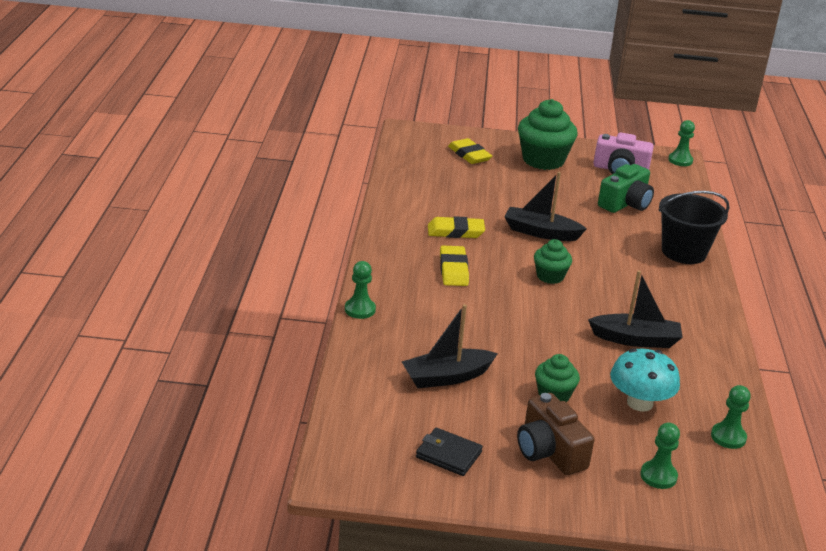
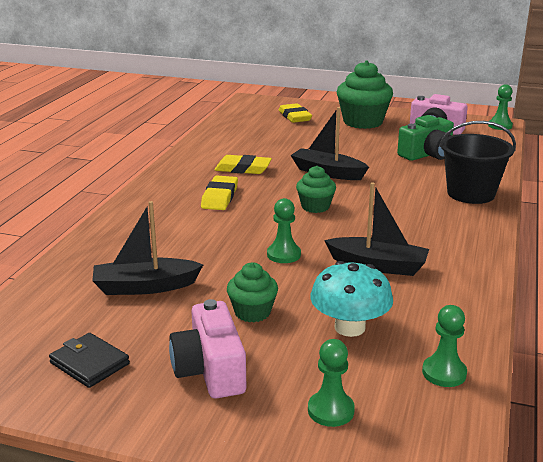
camera: 15 degrees right, 5 degrees down
green pawn [345,261,376,319] -> green pawn moved to [267,198,301,263]
brown camera [517,393,594,475] -> pink camera [169,299,246,398]

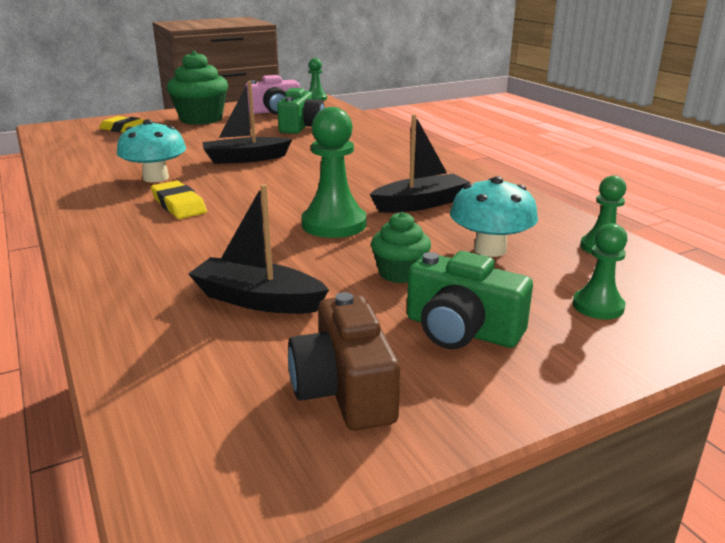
camera: 45 degrees left, 0 degrees up
black wallet [49,333,130,388] -> brown camera [288,292,400,431]
black boat [92,201,203,295] -> black boat turned 75 degrees clockwise [188,184,329,314]
pink camera [169,299,246,398] -> green camera [407,251,533,349]
yellow eraser [215,155,272,174] -> turquoise mushroom [117,119,186,182]
green pawn [267,198,301,263] -> green pawn [301,107,366,238], size x1.69
green cupcake [296,166,336,213] -> none
black bucket [439,121,516,204] -> none

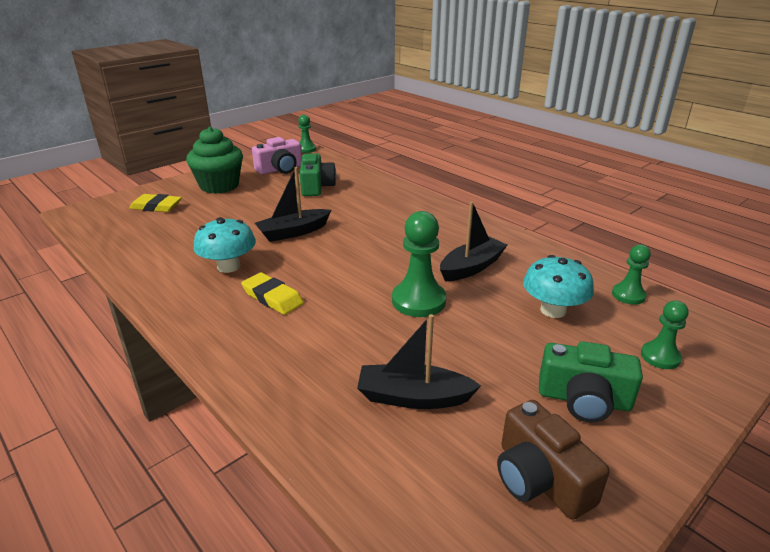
camera: 15 degrees left, 5 degrees up
green cupcake [371,212,431,283] -> none

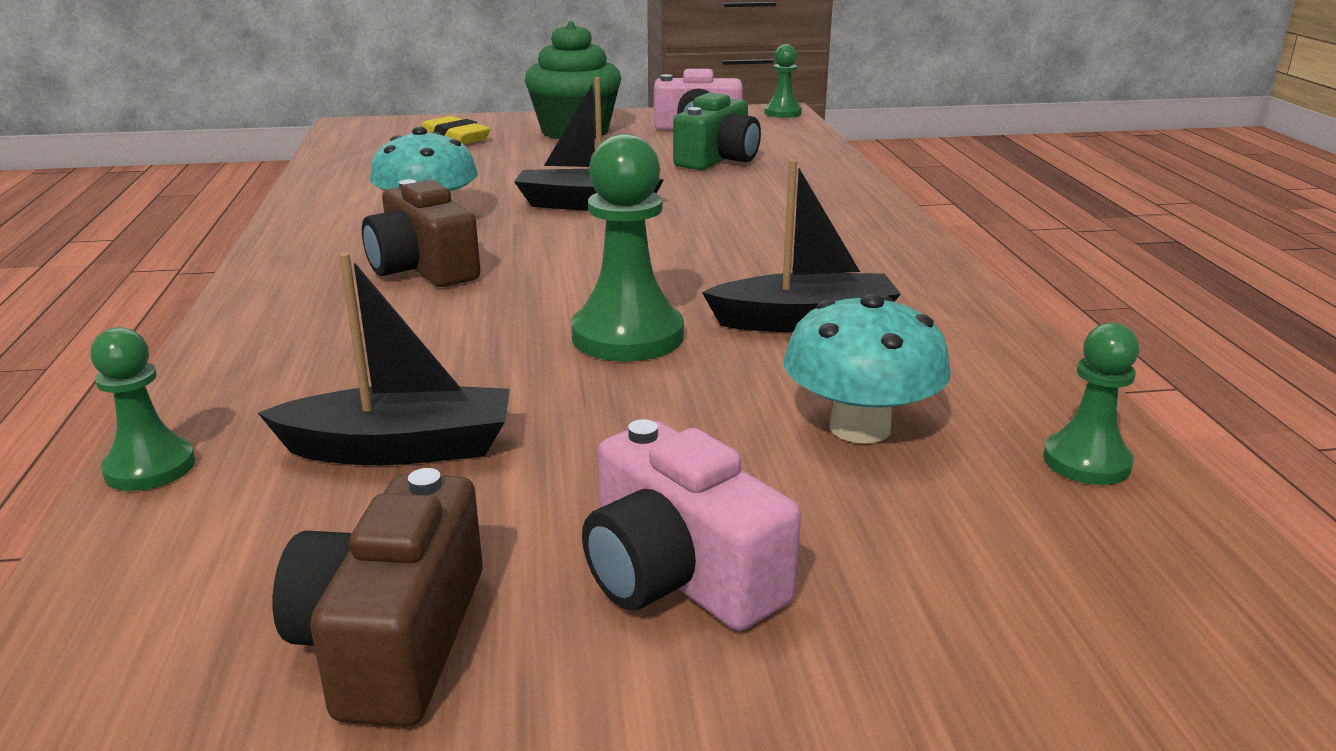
camera: 35 degrees right, 5 degrees down
yellow eraser [241,272,304,315] -> brown camera [362,179,480,287]
black boat [357,314,481,409] -> black boat turned 135 degrees clockwise [258,252,510,465]
green camera [539,341,643,422] -> pink camera [582,419,801,631]
green pawn [641,300,689,369] -> green pawn moved to [90,327,195,491]

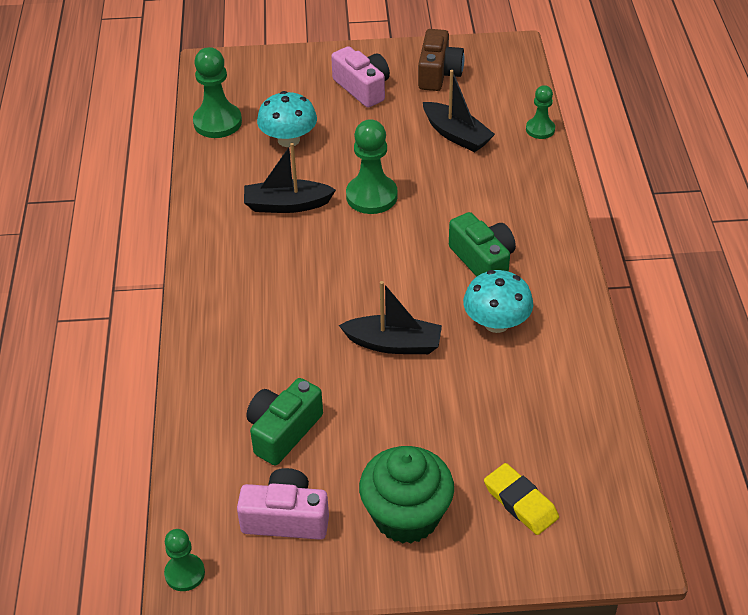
camera: 175 degrees left, 20 degrees up
black boat [258,252,510,465] -> black boat turned 135 degrees counterclockwise [423,70,495,152]
brown camera [362,179,480,287] -> green camera [449,212,516,277]
green pawn [1043,323,1139,485] -> green pawn [193,47,242,138], size x1.69

